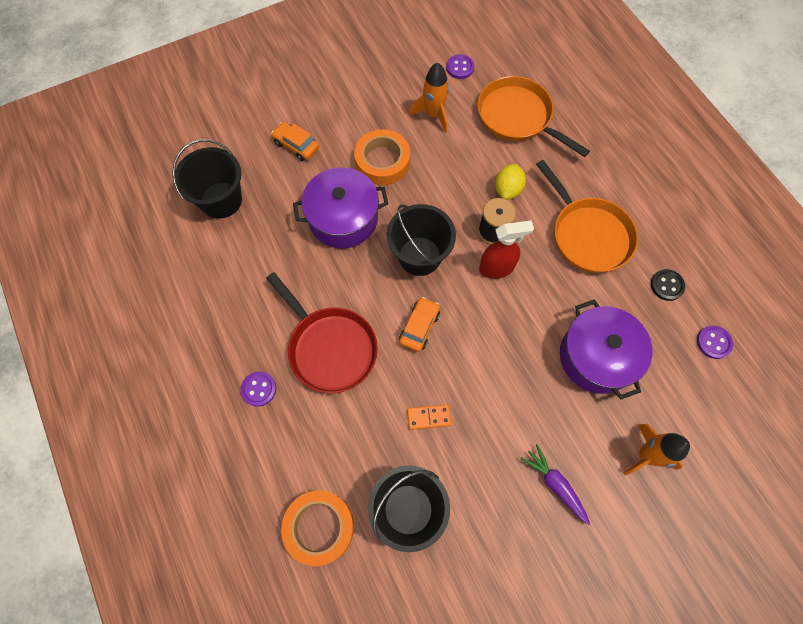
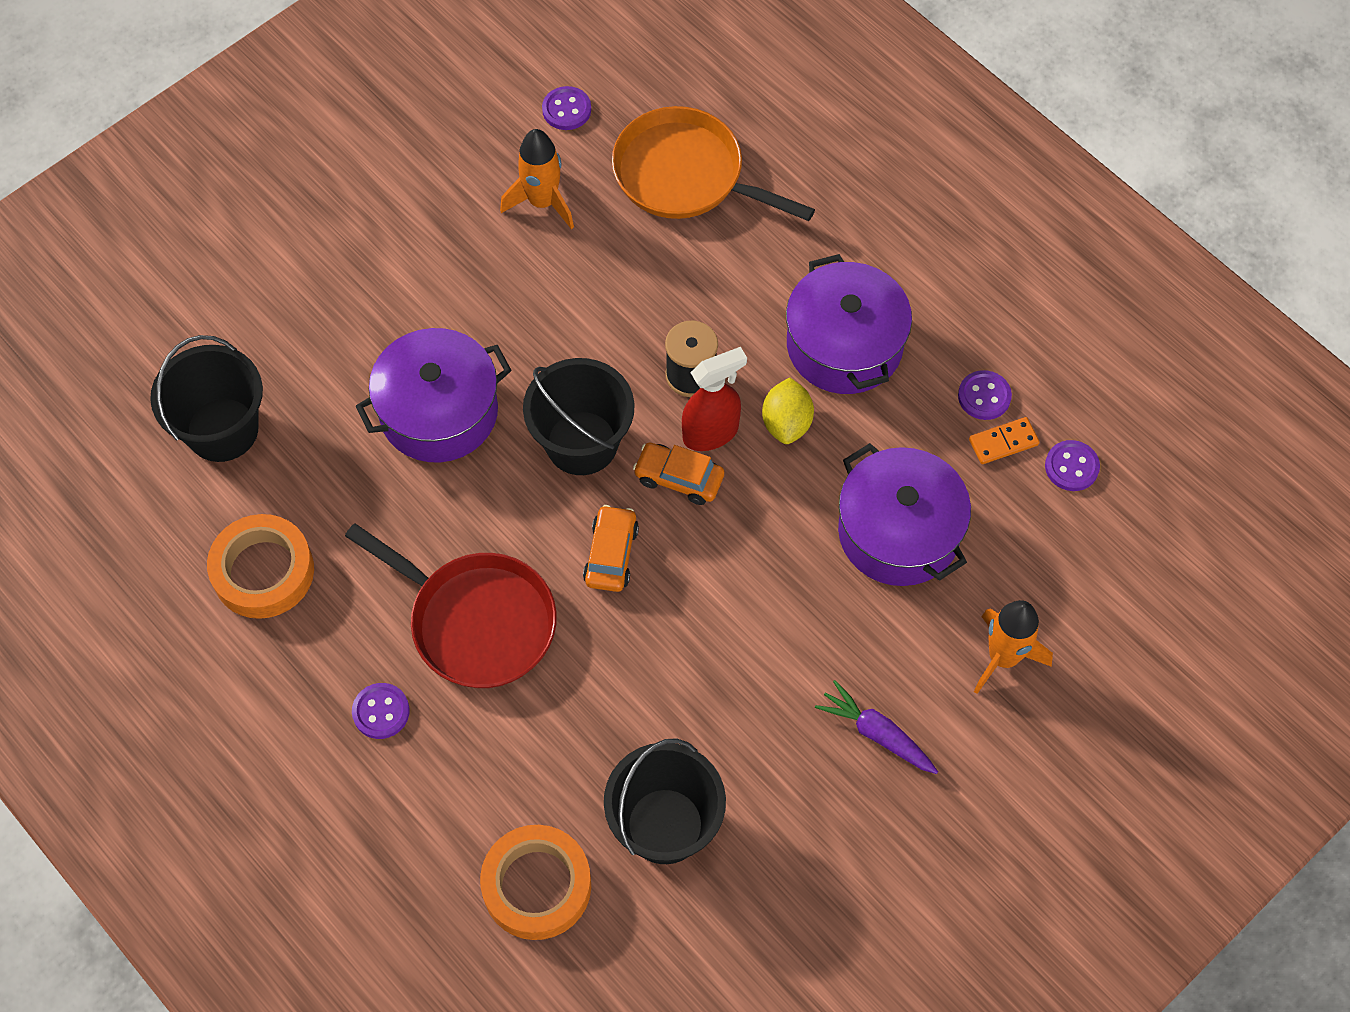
camera: 15 degrees left, 5 degrees down
orange car [271,122,319,161] -> orange car moved to [633,443,724,505]
orange tape [354,129,410,185] -> orange tape moved to [207,514,314,619]
orange domino [407,404,451,430] -> orange domino moved to [969,417,1040,464]
yellow lemon [495,164,526,200] -> yellow lemon moved to [762,377,814,444]
orange pan [536,160,638,273] -> purple pot [786,254,912,394]
black button [651,269,685,301] -> purple button [958,370,1012,420]

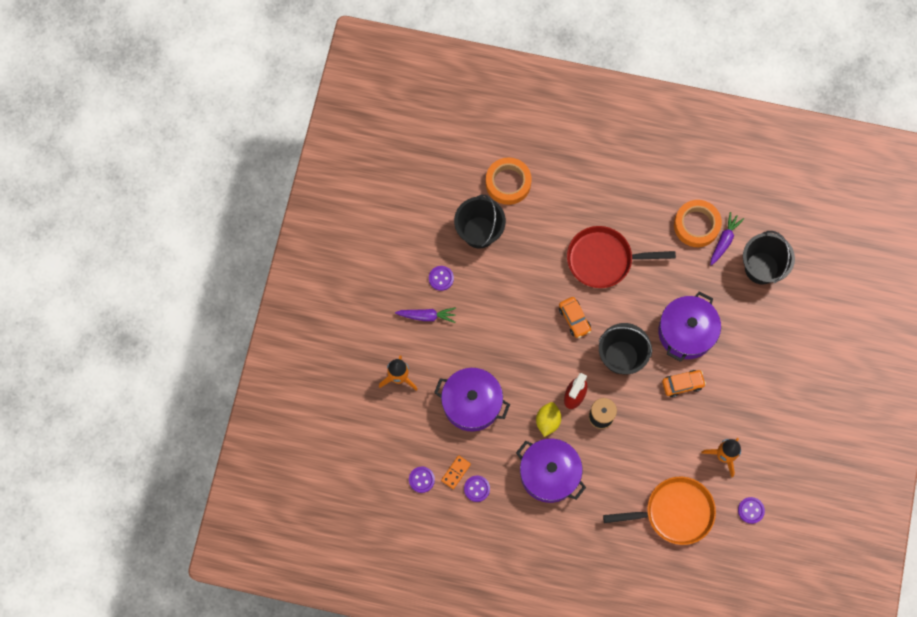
camera: 145 degrees right, 10 degrees up
purple button [352,683,410,739] -> purple button moved to [429,266,454,291]
orange car [633,443,724,505] -> orange car moved to [662,370,706,397]
yellow lemon [762,377,814,444] -> yellow lemon turned 45 degrees clockwise [536,402,561,437]
none -> purple carrot [710,212,744,266]

